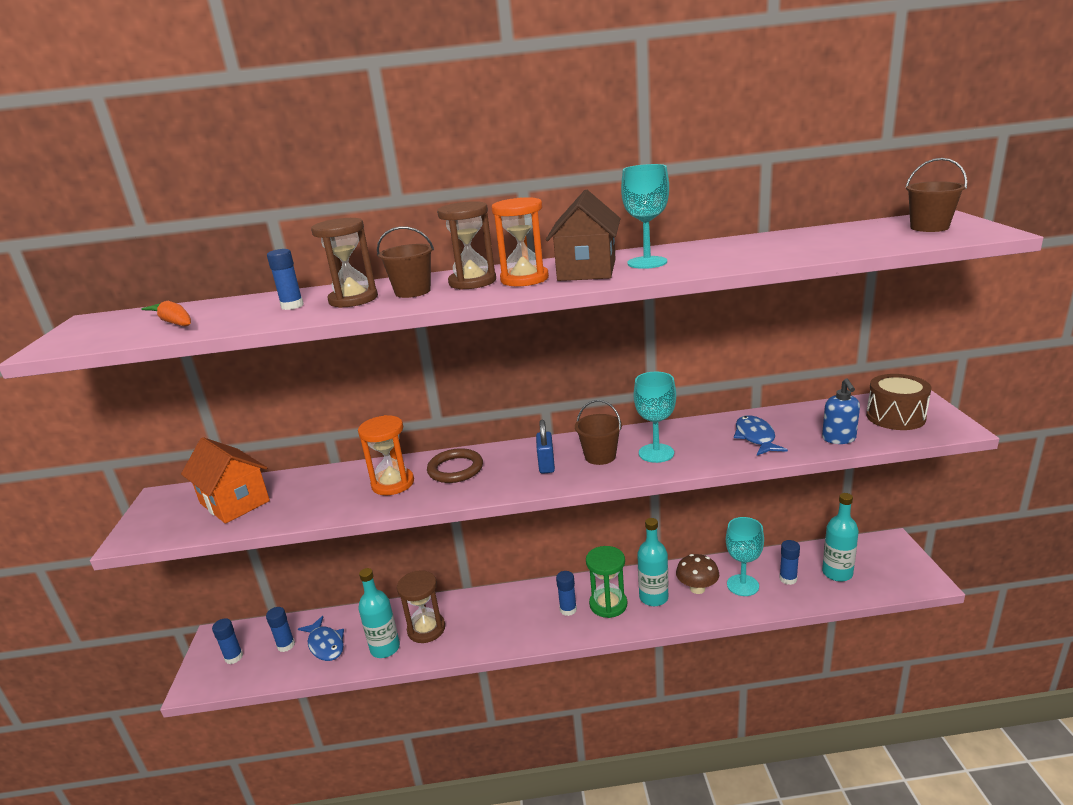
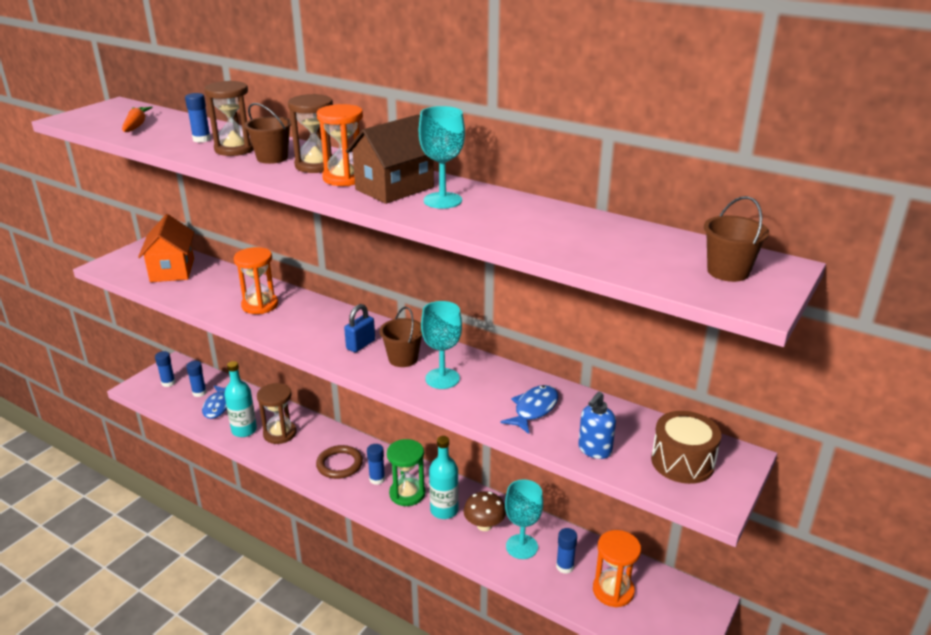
camera: 35 degrees right, 5 degrees up
brown ring [427,448,483,483] -> brown ring moved to [316,445,363,479]
turquoise bottle [822,493,859,582] -> orange hourglass [593,530,641,607]

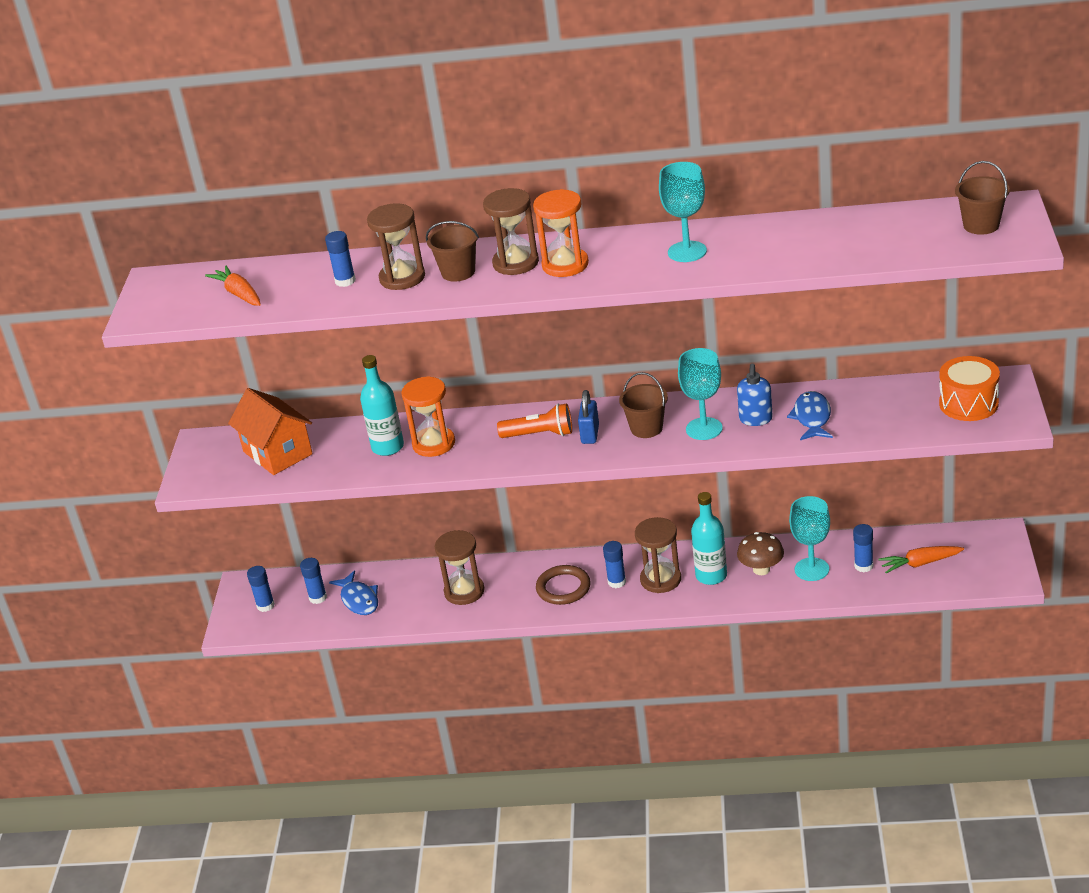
camera: 25 degrees left, 5 degrees up
turquoise bottle [224,361,257,437] -> turquoise bottle moved to [360,355,404,456]
brown house [346,114,434,204] -> none
green hourglass [387,439,425,506] -> brown hourglass [635,517,681,593]
blue soap dispenser [578,391,616,459] -> blue soap dispenser moved to [737,363,773,426]
orange hourglass [593,530,641,607] -> orange carrot [878,546,964,574]
brown drum [651,411,721,484] -> orange drum [939,356,1000,421]
none -> orange flashlight [497,404,572,438]

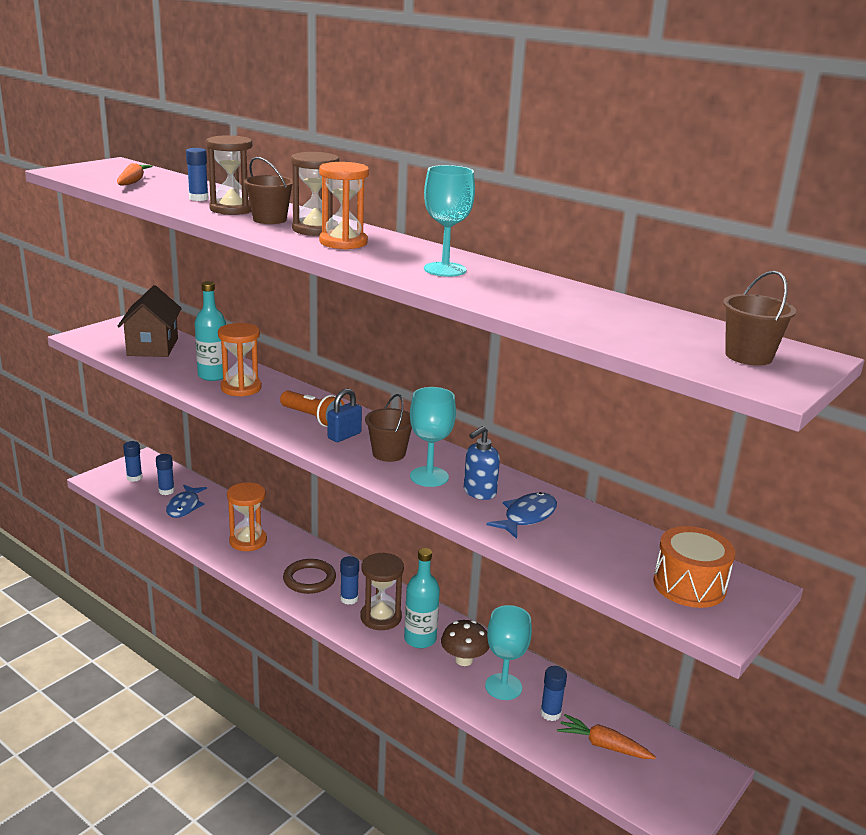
camera: 30 degrees right, 10 degrees down
orange house [228,388,313,475] -> brown house [118,285,182,357]
brown hourglass [435,530,485,605] -> orange hourglass [227,482,267,551]

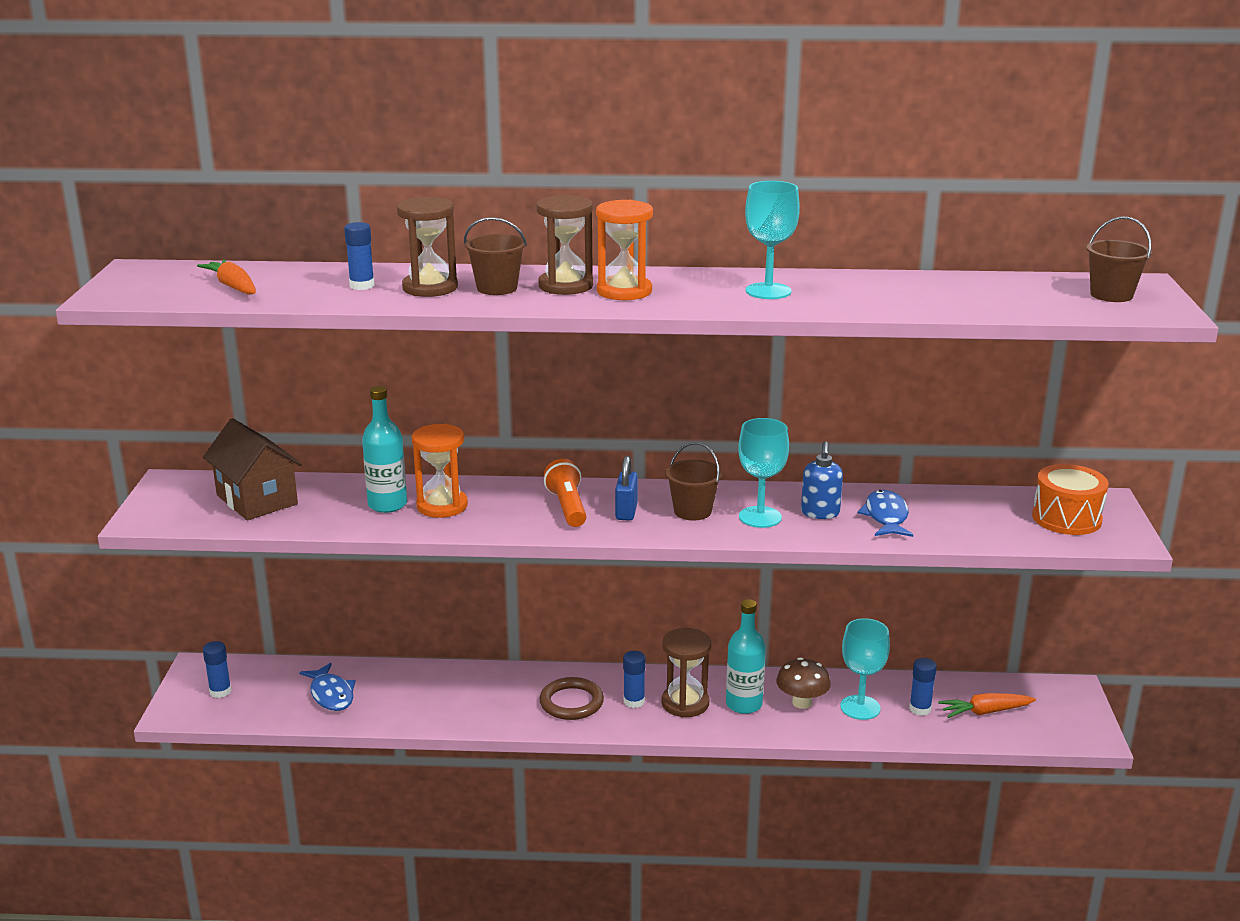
camera: 35 degrees left, 0 degrees up
blue glue stick [156,454,174,495] -> none
orange hourglass [227,482,267,551] -> none
orange flashlight [280,391,345,427] -> orange flashlight turned 105 degrees counterclockwise [544,459,586,527]

